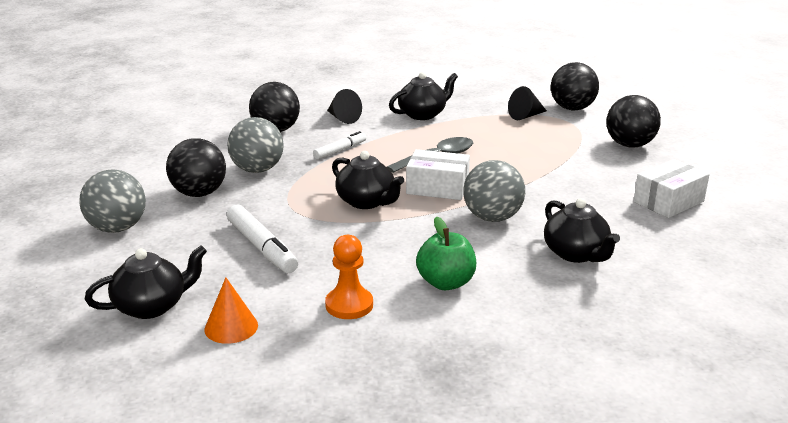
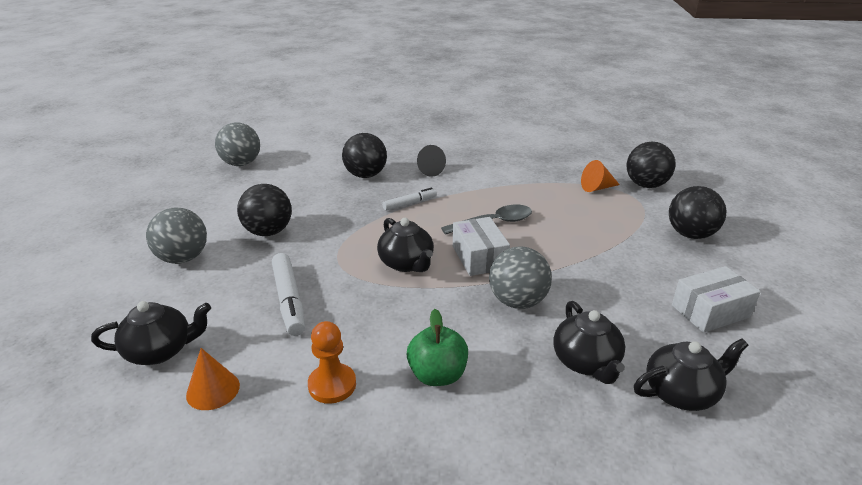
camera: 15 degrees right, 5 degrees up
grey ball [227,117,284,173] -> grey ball moved to [215,123,260,166]
black teapot [389,72,458,120] -> black teapot moved to [634,338,749,411]
white box [406,149,470,200] -> white box turned 45 degrees clockwise [453,217,510,276]
black cone [508,86,547,120] -> orange cone [581,160,620,192]

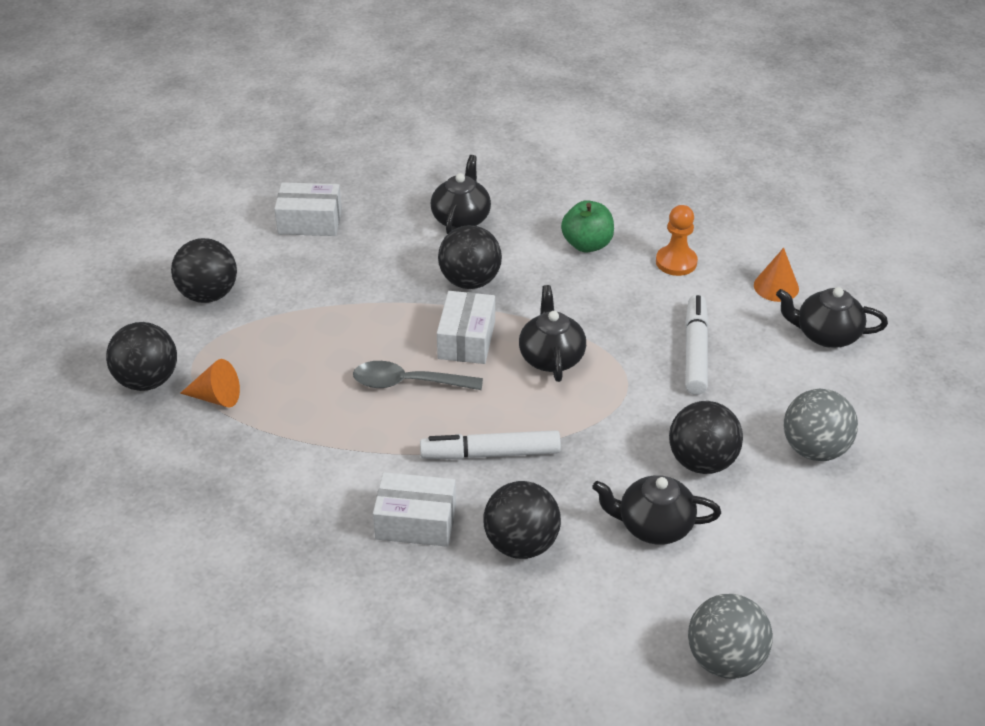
camera: 155 degrees left, 10 degrees up
white marker [382,187,437,211] -> white marker [420,430,561,460], size x1.61
black cone [417,145,446,177] -> white box [373,472,456,547]
grey ball [489,246,552,309] -> black ball [438,225,502,289]
black teapot [634,338,749,411] -> black teapot moved to [592,475,721,545]

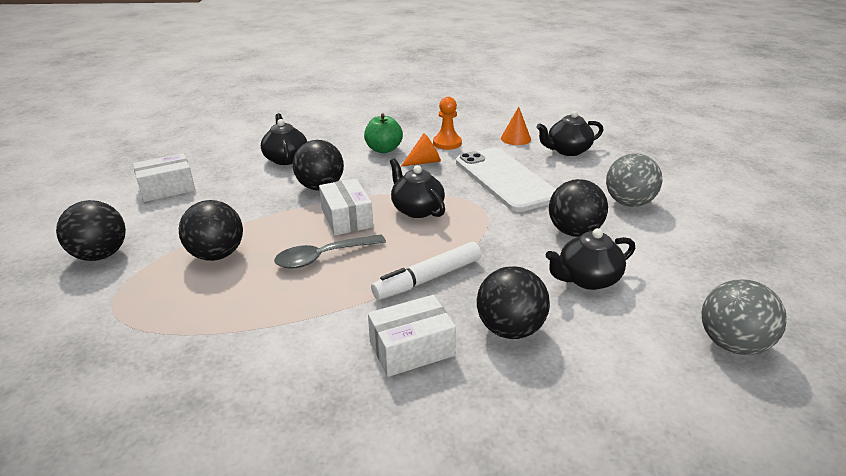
camera: 30 degrees left, 10 degrees down
black ball [106,322,177,391] -> black ball moved to [179,200,243,261]
orange cone [180,359,240,408] -> orange cone moved to [401,133,441,167]
white marker [685,295,709,395] -> white phone [456,148,556,212]

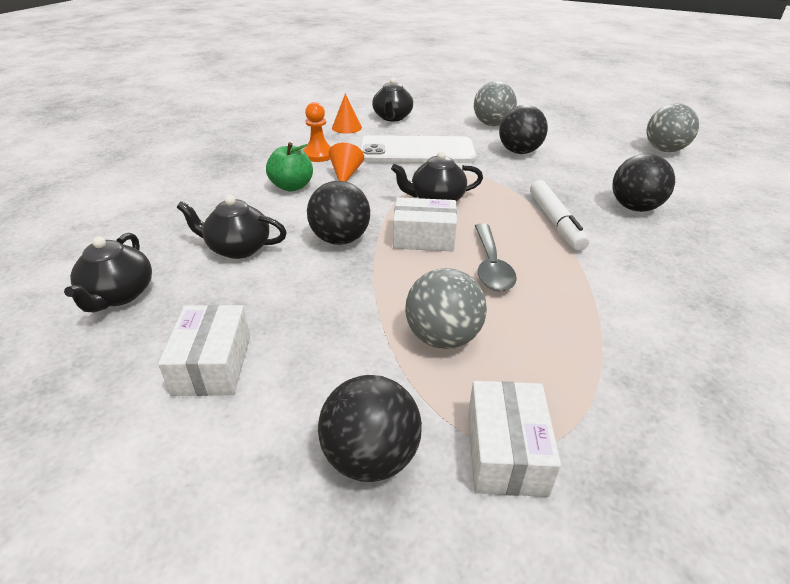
camera: 65 degrees left, 5 degrees up
black ball [179,200,243,261] -> grey ball [405,268,487,349]
white box [368,295,456,377] -> white box moved to [468,381,561,497]
black teapot [546,228,635,290] -> black teapot moved to [64,233,152,312]

